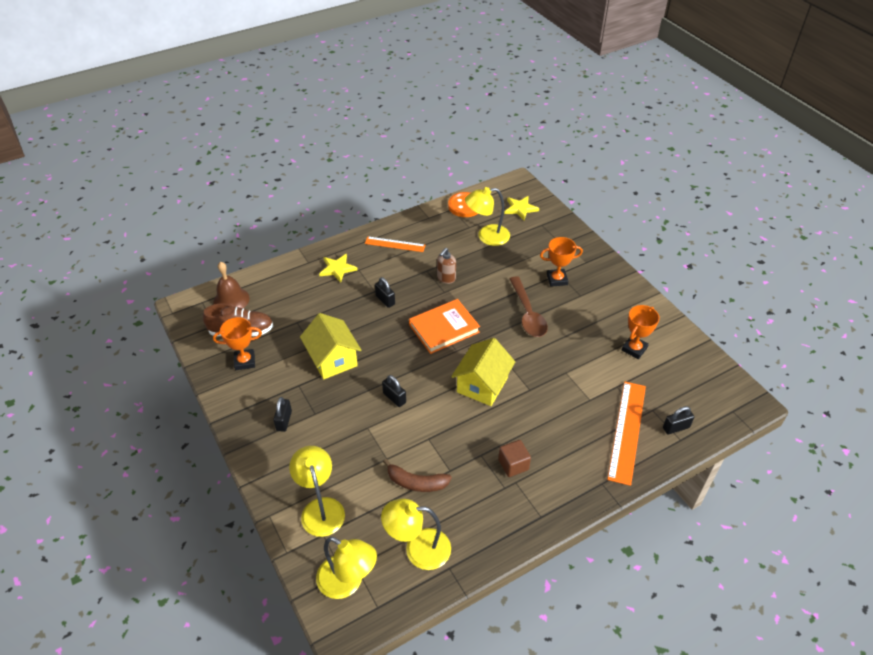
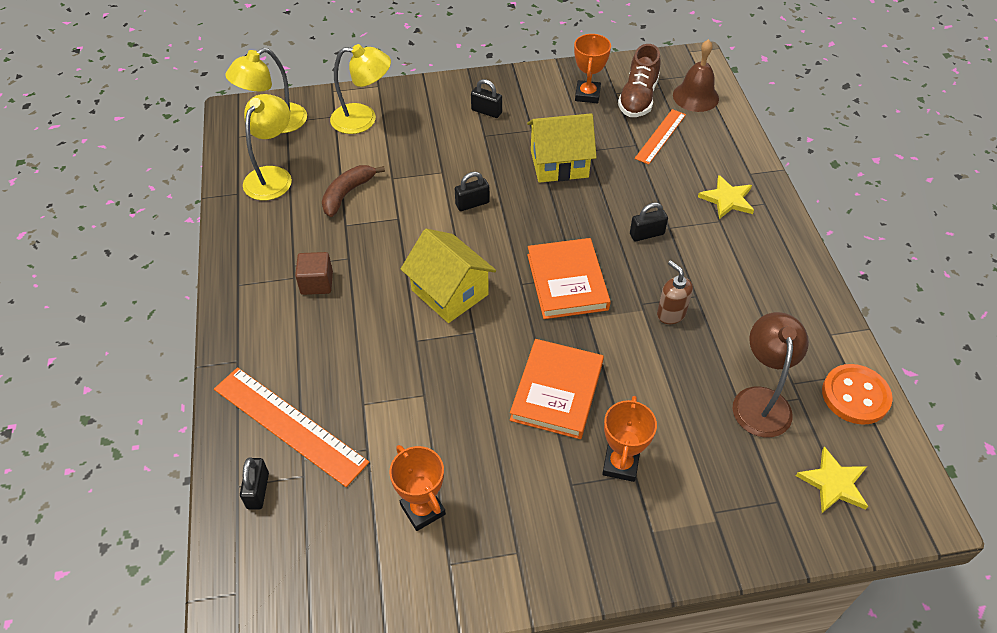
camera: 110 degrees right, 5 degrees up
orange ruler [365,237,425,252] -> orange ruler moved to [634,109,686,165]
yellow lamp [465,187,510,246] -> brown lamp [732,312,809,438]
brown spoon [510,276,548,337] -> orange book [510,339,604,439]

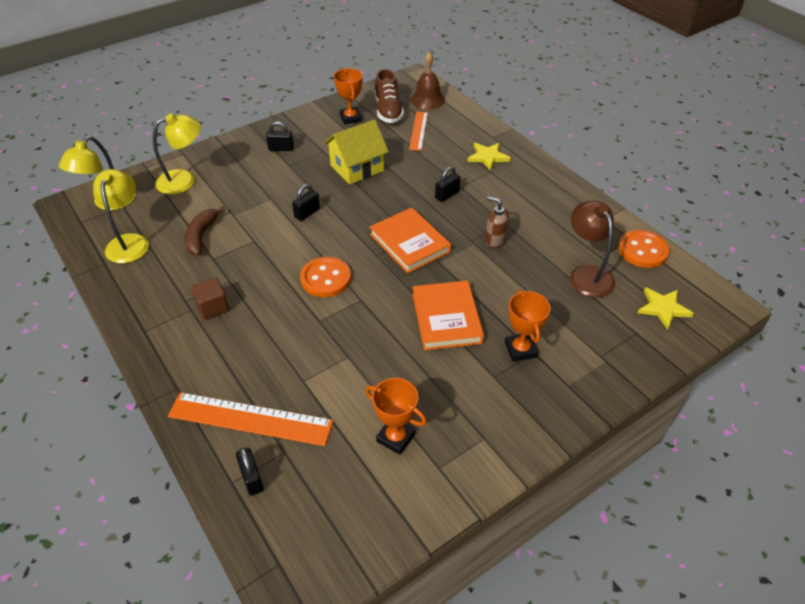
camera: 25 degrees left, 5 degrees down
yellow house [401,229,496,323] -> orange button [300,257,351,297]

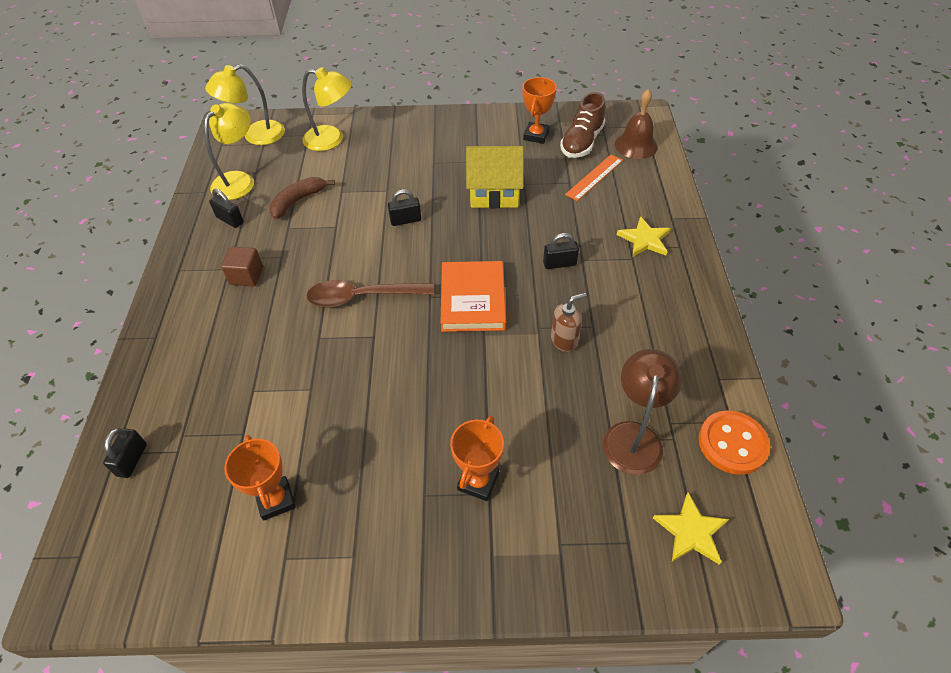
camera: 35 degrees right, 5 degrees up
orange ruler [168,392,333,446] -> none
black padlock [266,121,294,151] -> black padlock moved to [209,189,244,228]
orange button [300,257,351,297] -> brown spoon [306,280,434,307]
orange book [412,280,484,350] -> none
brown soap dispenser [485,196,509,248] -> brown soap dispenser turned 90 degrees clockwise [551,293,587,352]

